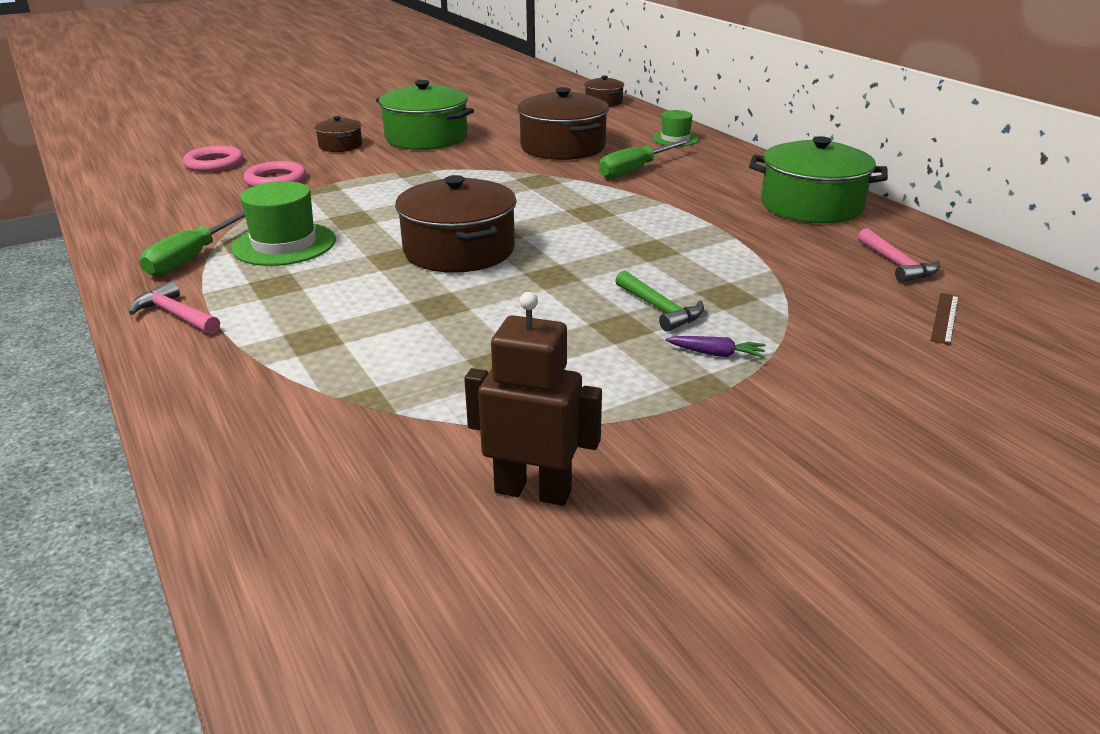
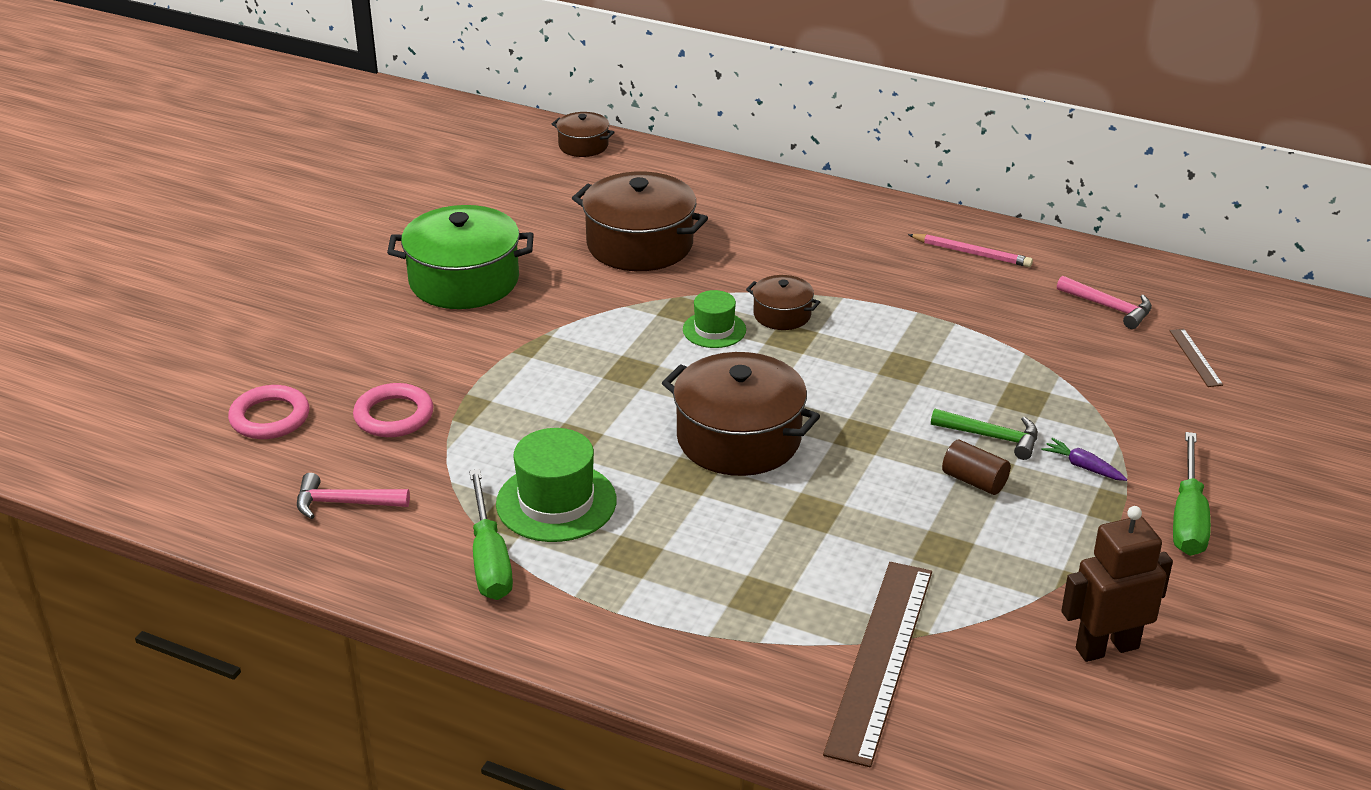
camera: 35 degrees left, 5 degrees up
pink hammer [129,281,220,334] -> pink hammer moved to [297,473,410,519]
brown pot [315,116,362,152] -> brown pot moved to [746,275,820,330]
green screwdriver [599,139,691,179] -> green screwdriver moved to [1173,432,1211,556]
green hat [652,110,699,146] -> green hat moved to [683,290,746,348]
purple carrot [666,336,765,358] -> purple carrot turned 120 degrees counterclockwise [1041,438,1127,481]
green pot [749,136,888,223] -> pink pencil [908,234,1033,267]
none -> brown ruler [823,562,932,767]
none -> brown cylinder [942,440,1011,495]

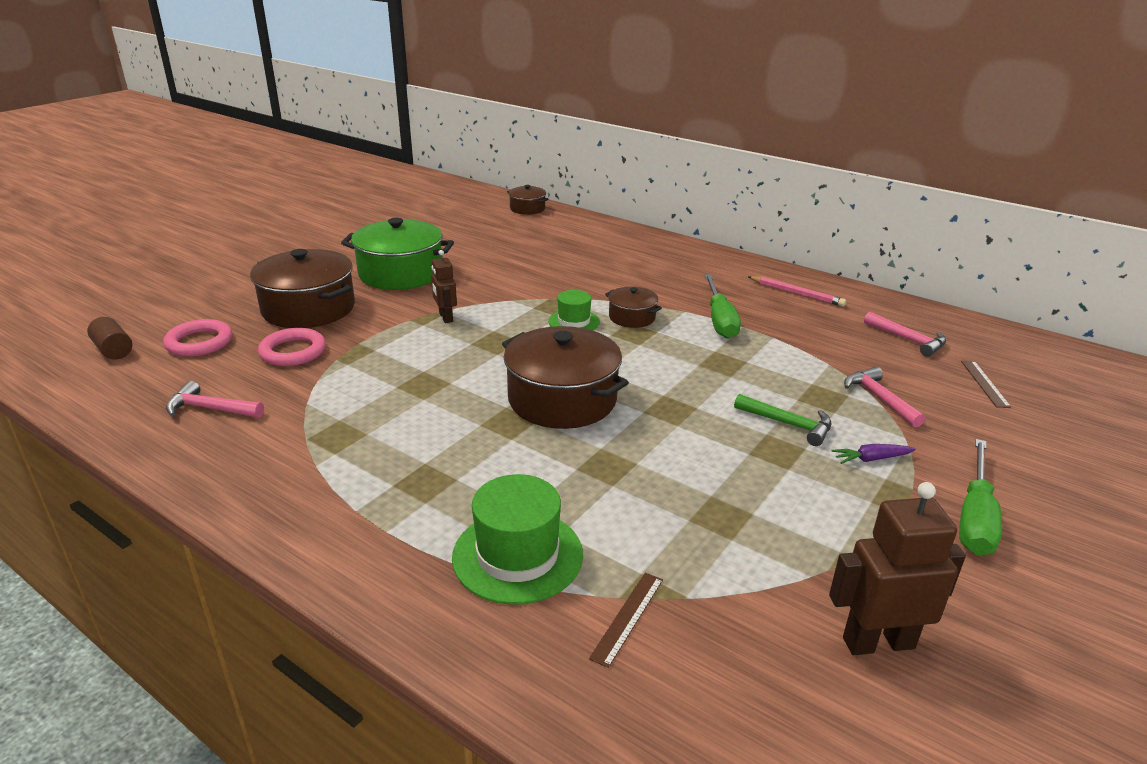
camera: 10 degrees right, 5 degrees down
green screwdriver [469,469,513,600] -> green screwdriver moved to [704,274,741,339]
green hat [496,428,617,542] -> green hat moved to [452,474,583,605]
brown pot [572,172,708,271] -> brown pot moved to [250,249,355,328]
brown ruler [823,562,932,767] -> brown ruler [589,573,663,668], size x0.43
brown cylinder [942,440,1011,495] -> brown cylinder moved to [87,317,132,360]
purple carrot [1041,438,1127,481] -> purple carrot turned 60 degrees counterclockwise [832,444,916,464]
none -> brown robot [431,250,457,323]
none -> pink hammer [844,367,925,428]

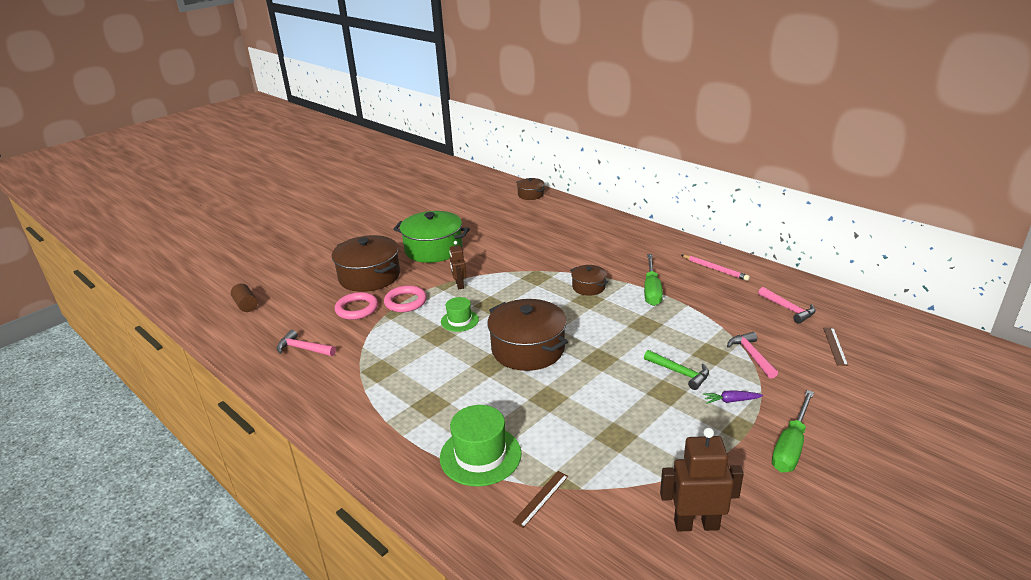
camera: 10 degrees right, 0 degrees up
pink ring [163,319,232,357] -> pink ring moved to [384,285,427,312]
green hat [548,290,600,330] -> green hat moved to [441,297,479,332]

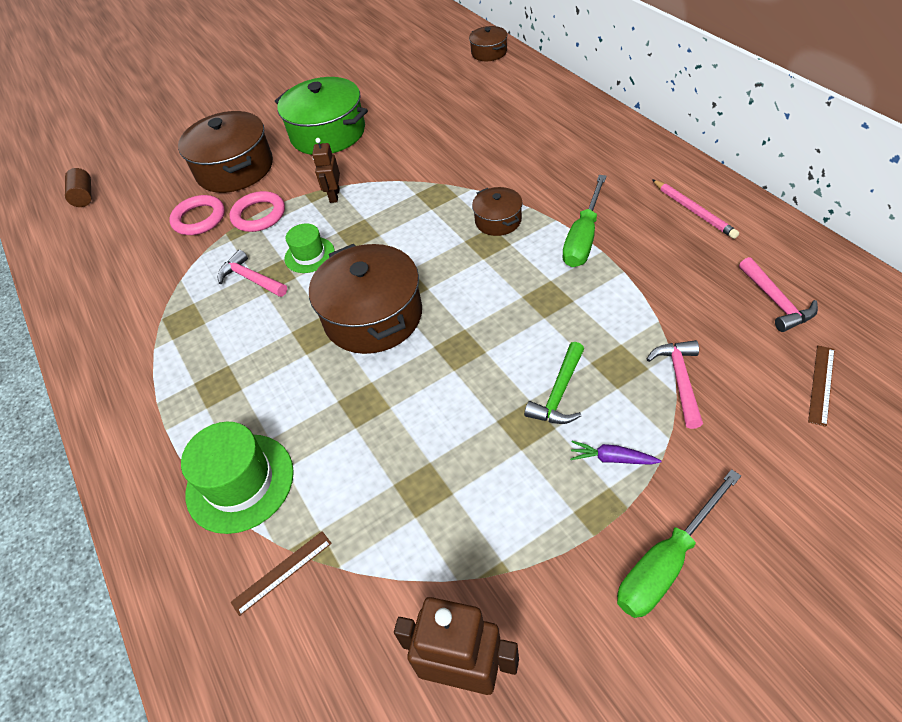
camera: 20 degrees right, 20 degrees up
pink hammer [277,330,336,356] -> pink hammer moved to [218,250,287,297]
green hammer [644,350,709,390] -> green hammer turned 60 degrees clockwise [524,342,584,424]

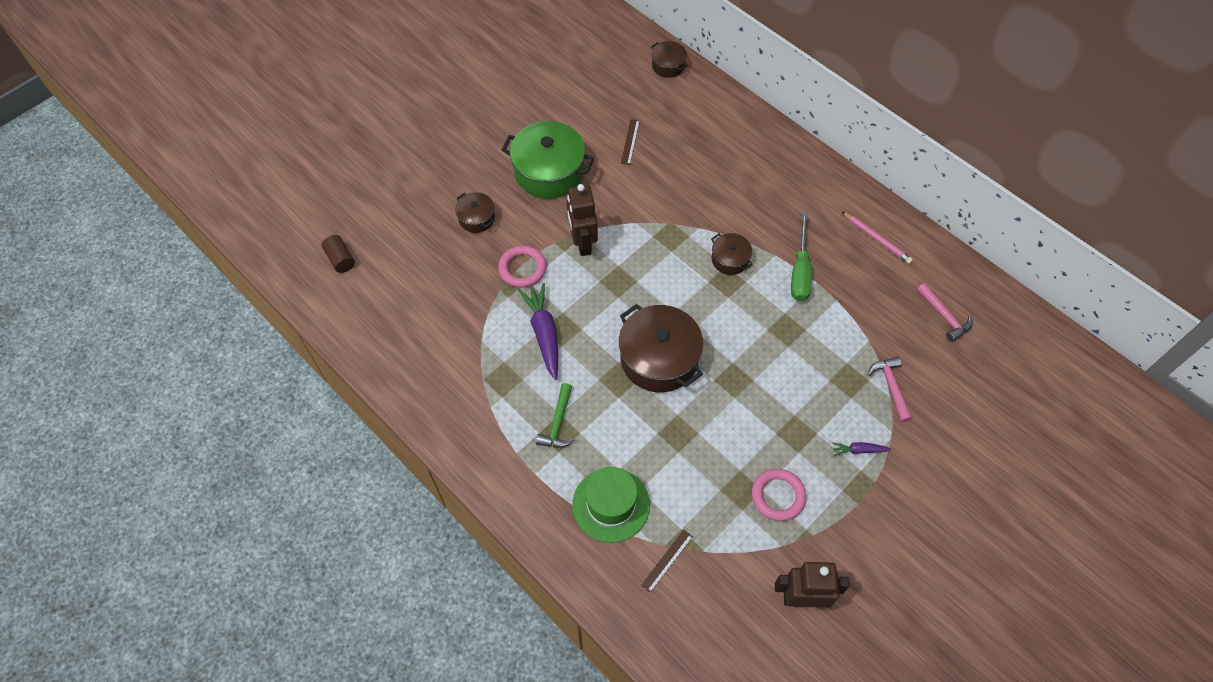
camera: 20 degrees left, 10 degrees up
pink ring [169,195,225,235] -> pink ring moved to [752,469,806,521]
brown pot [178,111,273,193] -> brown pot [455,192,495,233], size x0.51
pink hammer [218,250,287,297] -> purple carrot [518,283,558,380]
green hat [285,223,334,273] -> none
brown robot [312,138,340,203] -> brown robot [567,184,598,256], size x1.64
green hammer [524,342,584,424] -> green hammer moved to [536,383,575,448]
green screwdriver [617,469,741,618] -> none
brown ruler [808,345,835,427] -> brown ruler moved to [621,119,640,165]

